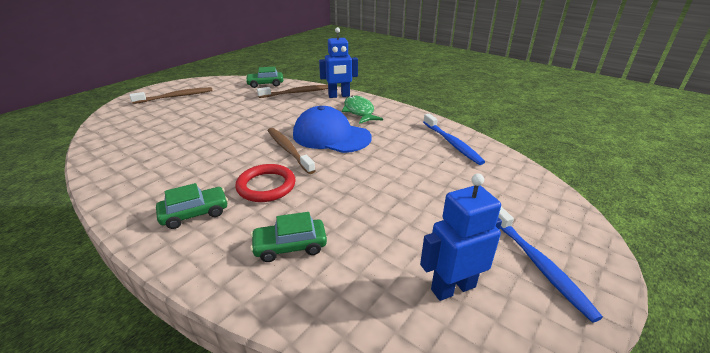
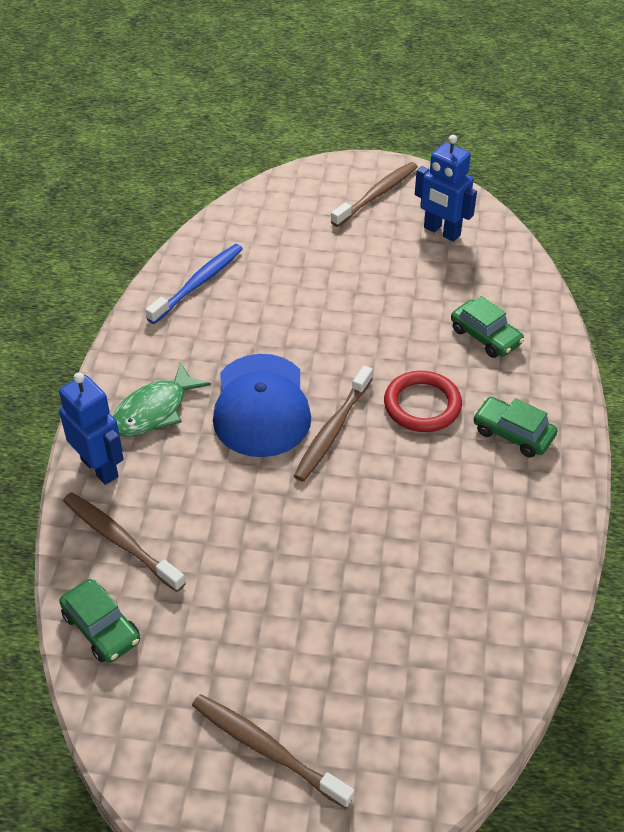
camera: 120 degrees left, 15 degrees up
blue toothbrush [498,206,603,322] -> brown toothbrush [331,162,418,227]

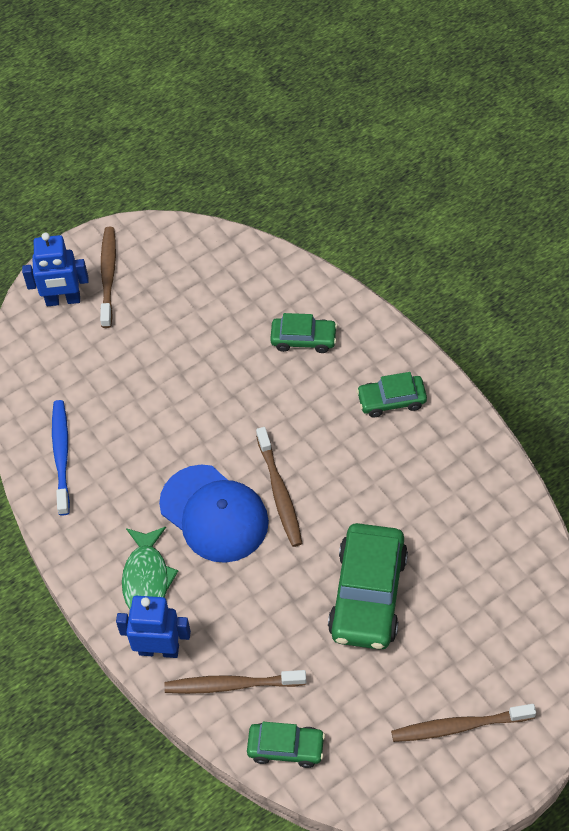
camera: 40 degrees left, 10 degrees up
red ring [384,371,462,432] -> none
blue robot [415,135,477,242] -> blue robot moved to [22,232,89,306]
none -> green car [328,523,408,650]

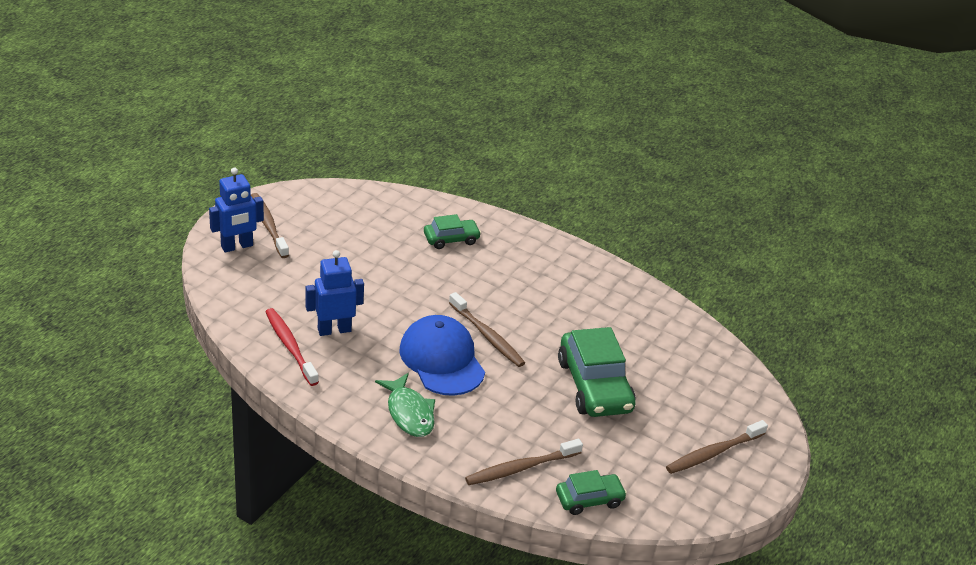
camera: 30 degrees left, 20 degrees down
blue toothbrush [52,400,70,516] -> red toothbrush [265,308,319,386]
blue robot [116,596,191,658] -> blue robot moved to [305,250,364,336]
blue cap [159,465,269,563] -> blue cap turned 135 degrees counterclockwise [400,315,485,396]
green car [356,372,427,418] -> none

